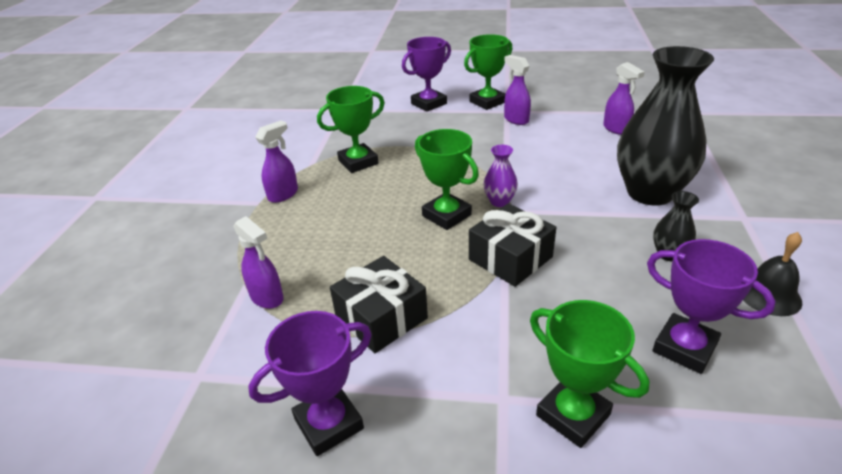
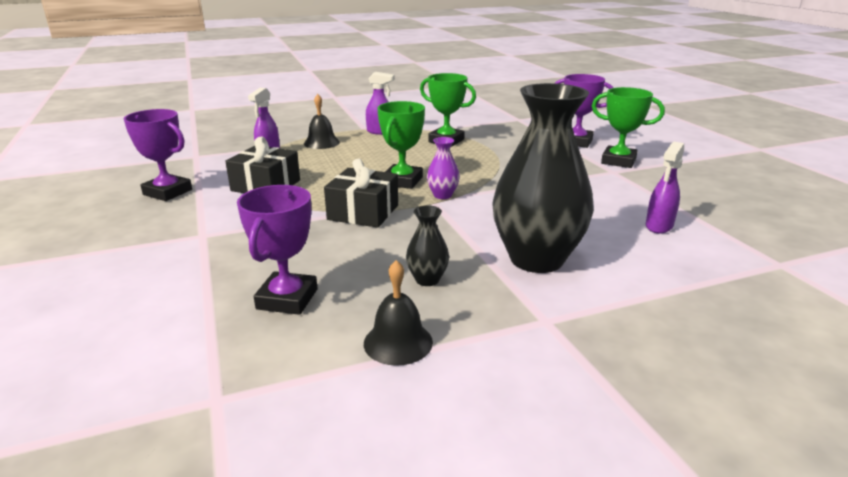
camera: 60 degrees right, 10 degrees down
purple spray bottle [504,55,531,125] -> none
green trophy [530,300,649,448] -> none
none -> black bell [304,94,340,149]

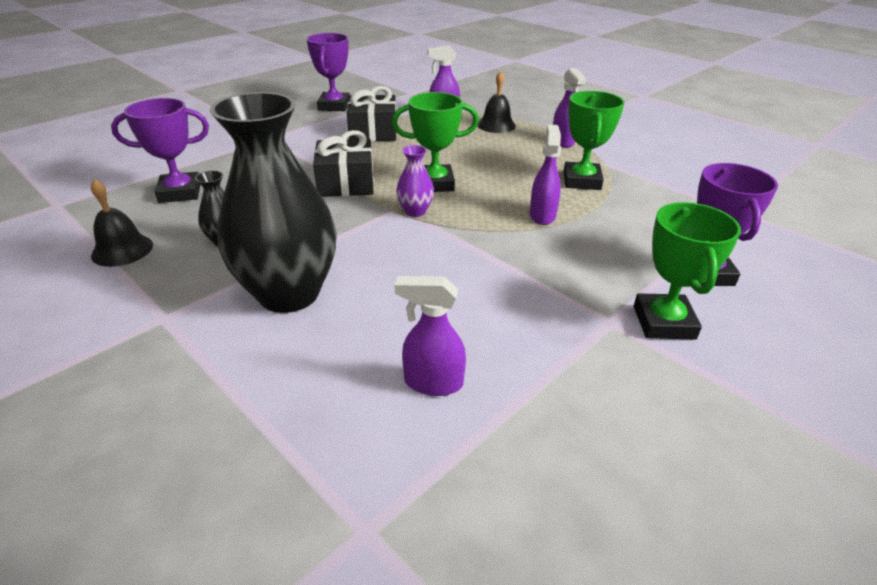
camera: 65 degrees right, 10 degrees up
none -> purple spray bottle [530,124,561,225]

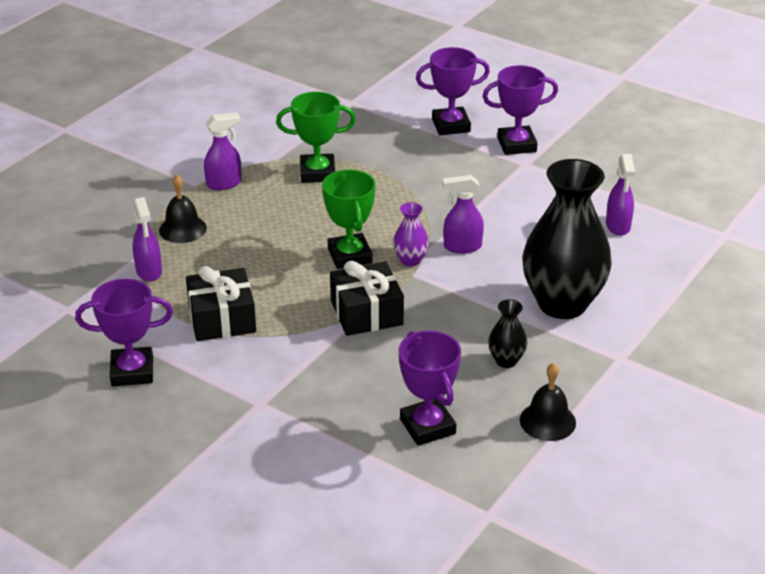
camera: 100 degrees left, 0 degrees up
purple spray bottle [530,124,561,225] -> purple spray bottle moved to [443,175,484,253]
green trophy [634,202,741,340] -> purple trophy [482,65,558,155]

